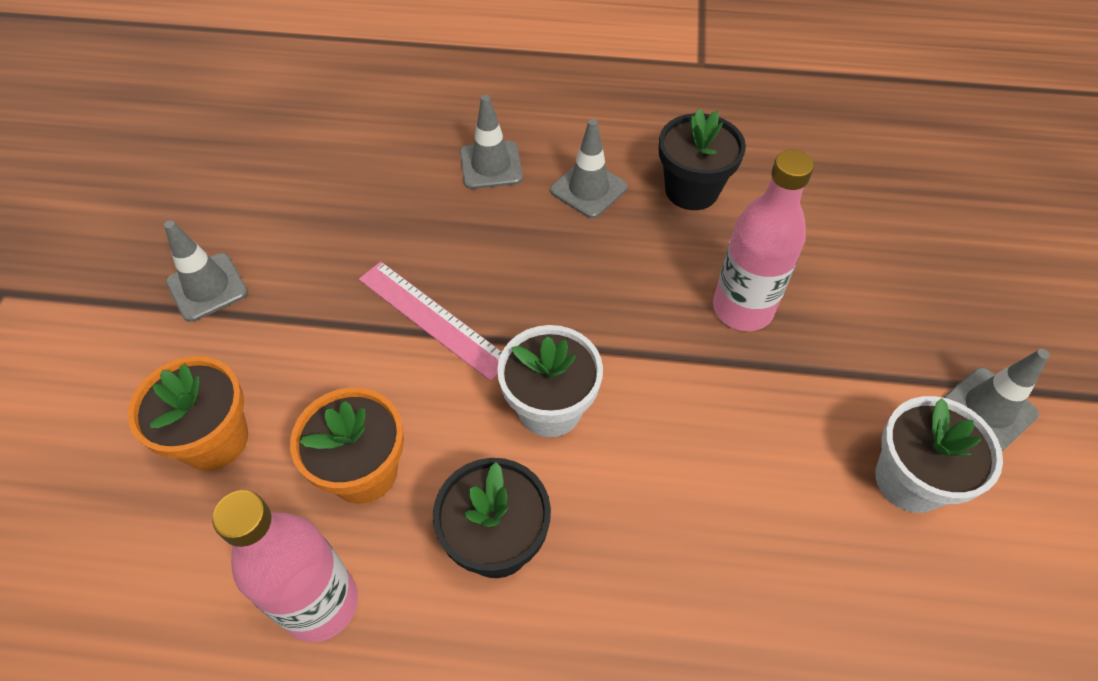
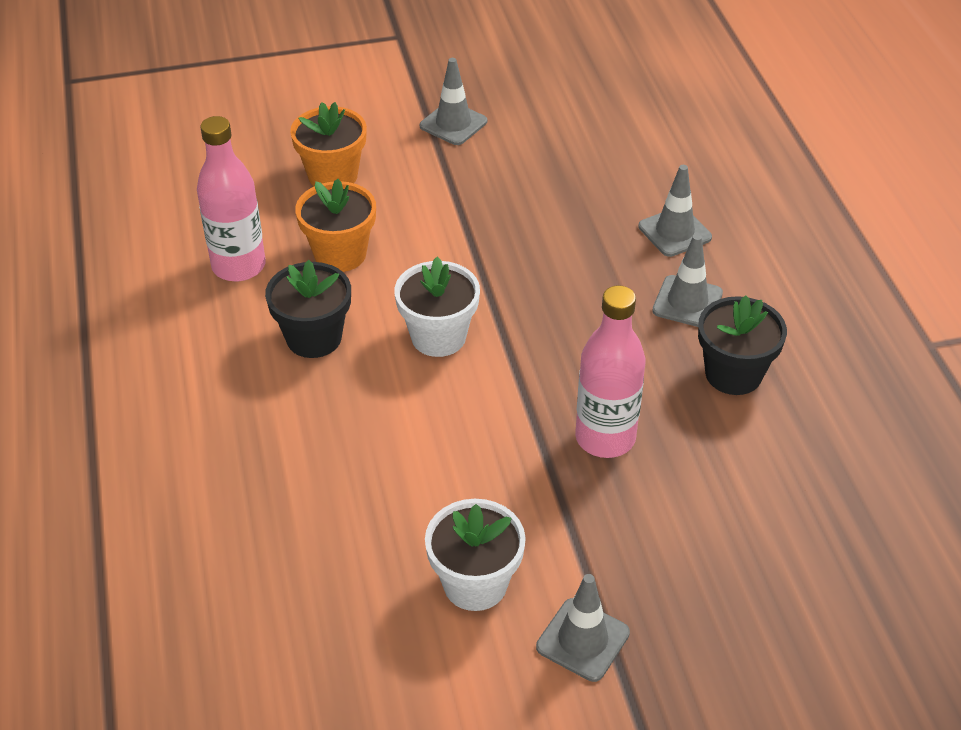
camera: 70 degrees right, 10 degrees down
pink ruler [359,261,502,381] -> none

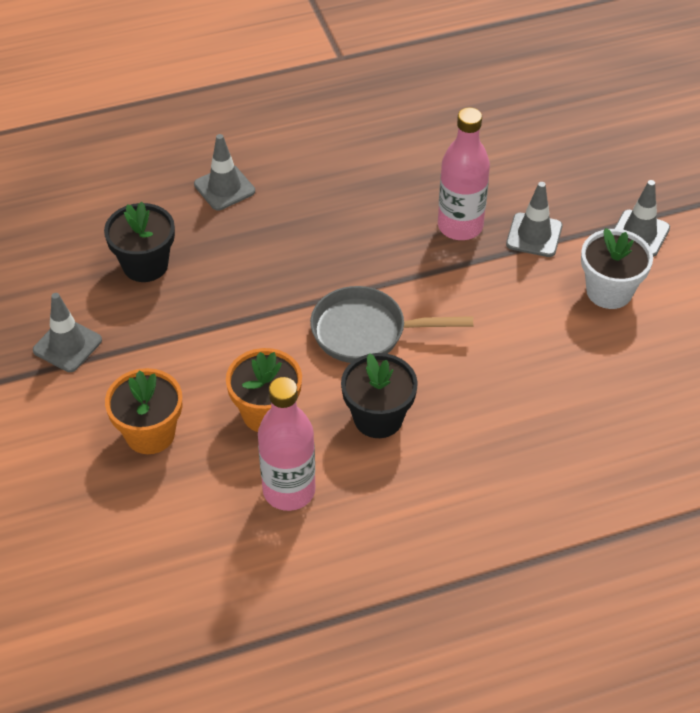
camera: 95 degrees left, 5 degrees up
white flower pot [394,257,480,357] -> grey pan [310,286,473,363]
grey traffic cone [652,234,723,327] -> grey traffic cone moved to [506,182,562,257]
black flower pot [698,295,787,395] -> black flower pot moved to [104,202,175,282]

